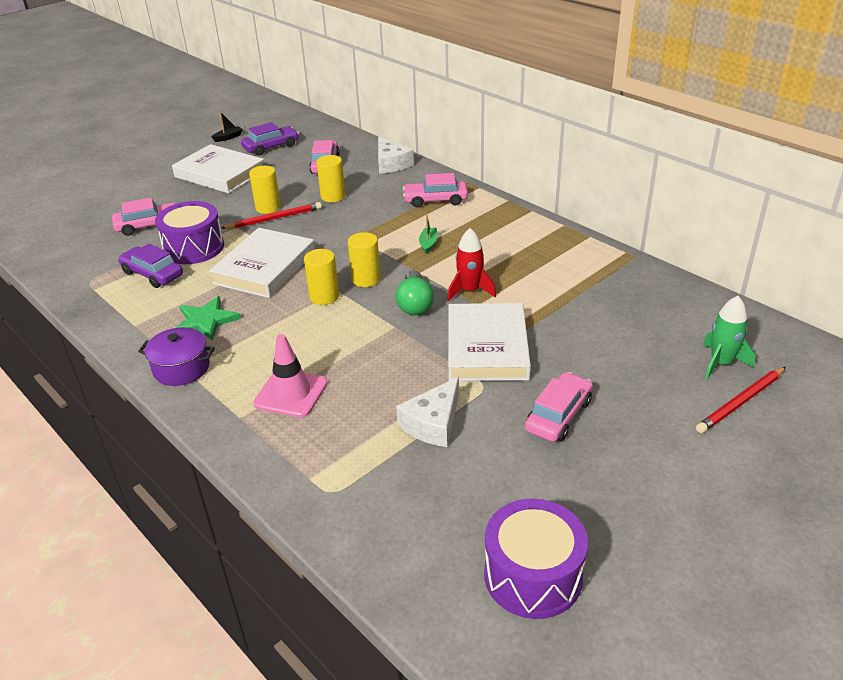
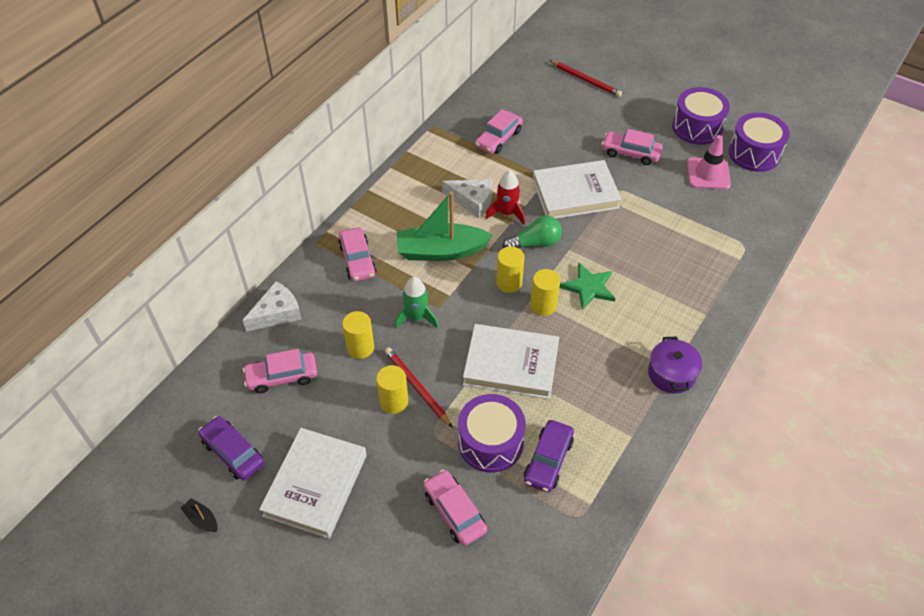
camera: 105 degrees left, 15 degrees up
green star [175,296,241,341] -> green star moved to [560,263,616,310]
pink traffic cone [253,334,327,418] -> pink traffic cone moved to [687,135,731,190]
white cheese [396,377,459,447] -> white cheese moved to [442,179,492,218]
green boat [419,215,437,254] -> green boat [397,192,493,261], size x2.48
green rocket [703,296,756,380] -> green rocket moved to [395,277,439,329]
none -> pink car [475,109,523,154]
none -> purple drum [672,87,730,145]

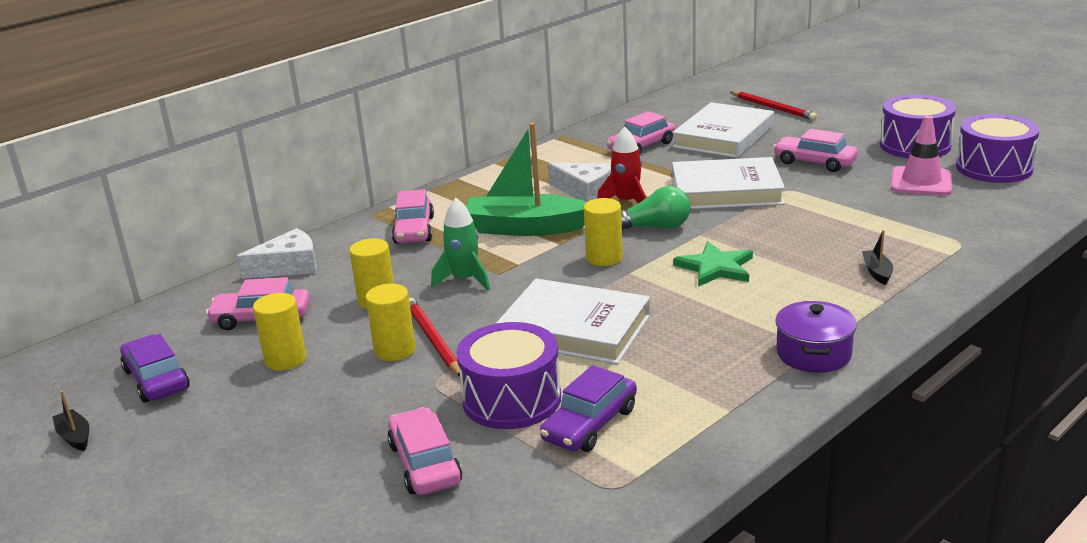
camera: 15 degrees right, 25 degrees down
white book [259,428,367,539] -> white book moved to [672,102,774,158]
yellow cylinder [530,269,560,316] -> yellow cylinder moved to [253,293,306,371]
none -> black boat [862,230,893,285]

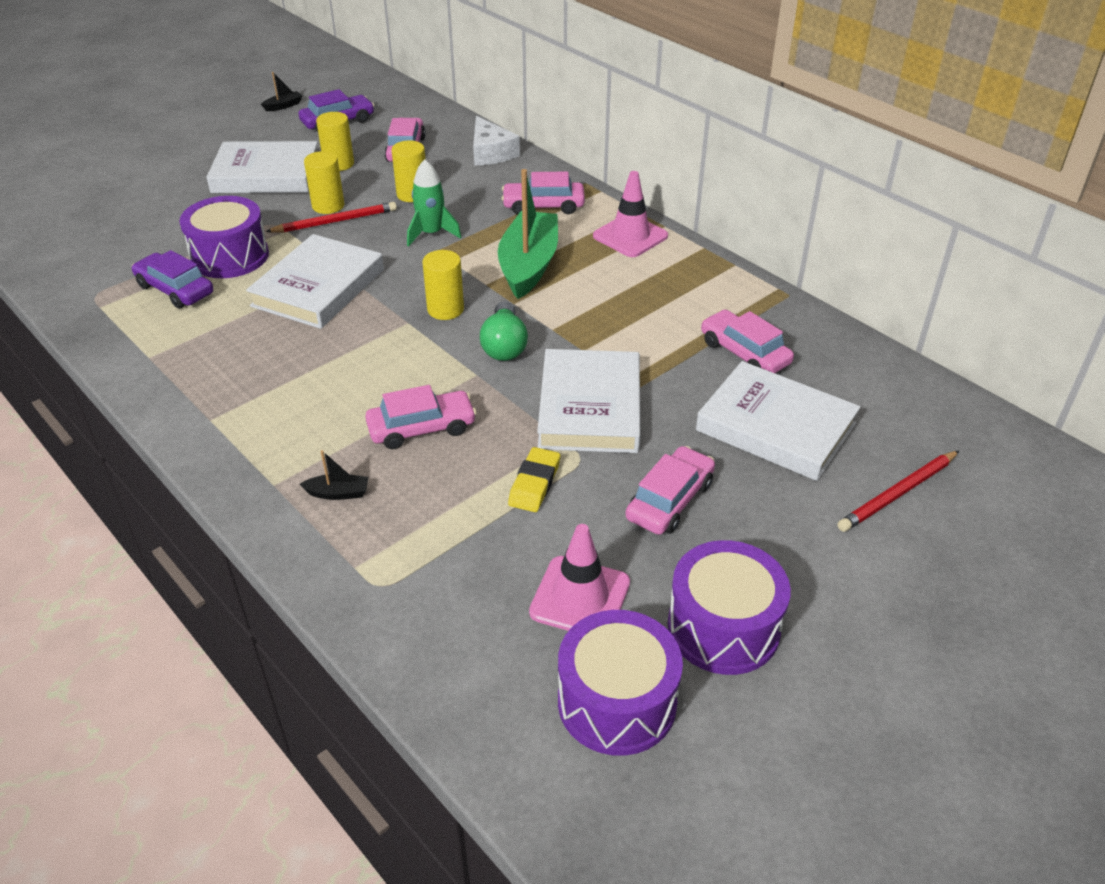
camera: 90 degrees right, 15 degrees up
pink car [387,407,462,495] -> pink car moved to [365,385,477,449]
white cheese [548,163,611,202] -> none
red rocket [597,127,646,203] -> none
green star [673,242,753,287] -> none
purple pot [775,301,857,373] -> none
none -> white book [206,141,318,193]
none -> yellow eraser [508,447,560,512]
none -> pink traffic cone [593,171,668,257]

